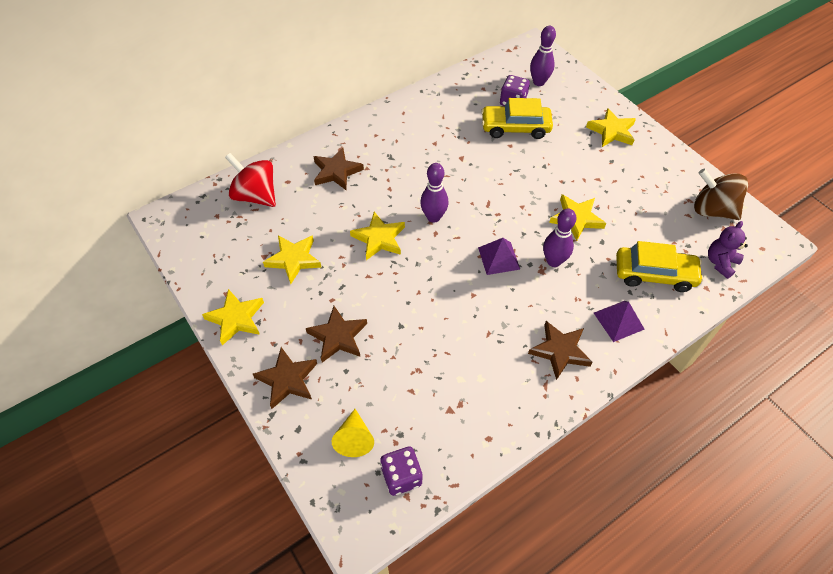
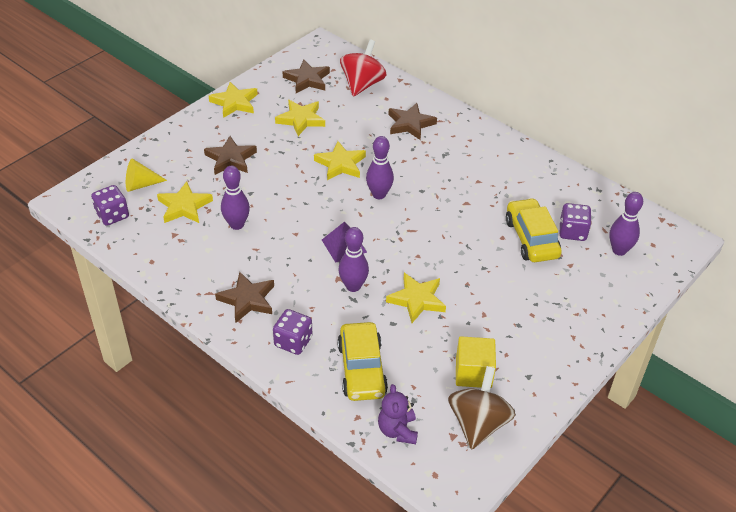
camera: 75 degrees right, 10 degrees down
brown star [253,347,317,409] -> brown star moved to [283,60,330,93]
yellow star [586,108,636,147] -> yellow star moved to [157,181,213,223]
purple pyramid [594,301,645,342] -> purple dice [273,309,312,355]
purple teddy bear [708,221,748,279] -> purple teddy bear turned 120 degrees counterclockwise [378,384,418,444]
none -> purple bowling pin [221,166,250,230]
none -> yellow cube [456,336,496,388]

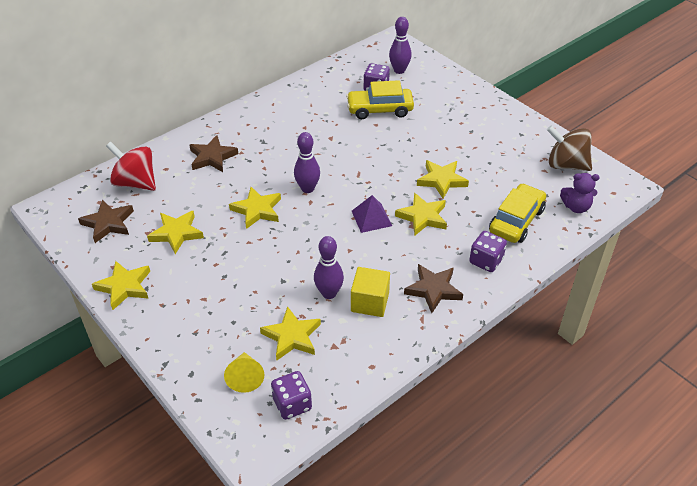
camera: 80 degrees left, 0 degrees up
brown star [204,136,257,175] -> none
yellow car [337,322,388,401] -> yellow car turned 60 degrees counterclockwise [489,183,546,243]
purple bowling pin [338,227,369,292] -> yellow star [395,193,447,235]
yellow cube [456,336,496,388] -> yellow cube moved to [351,267,390,317]

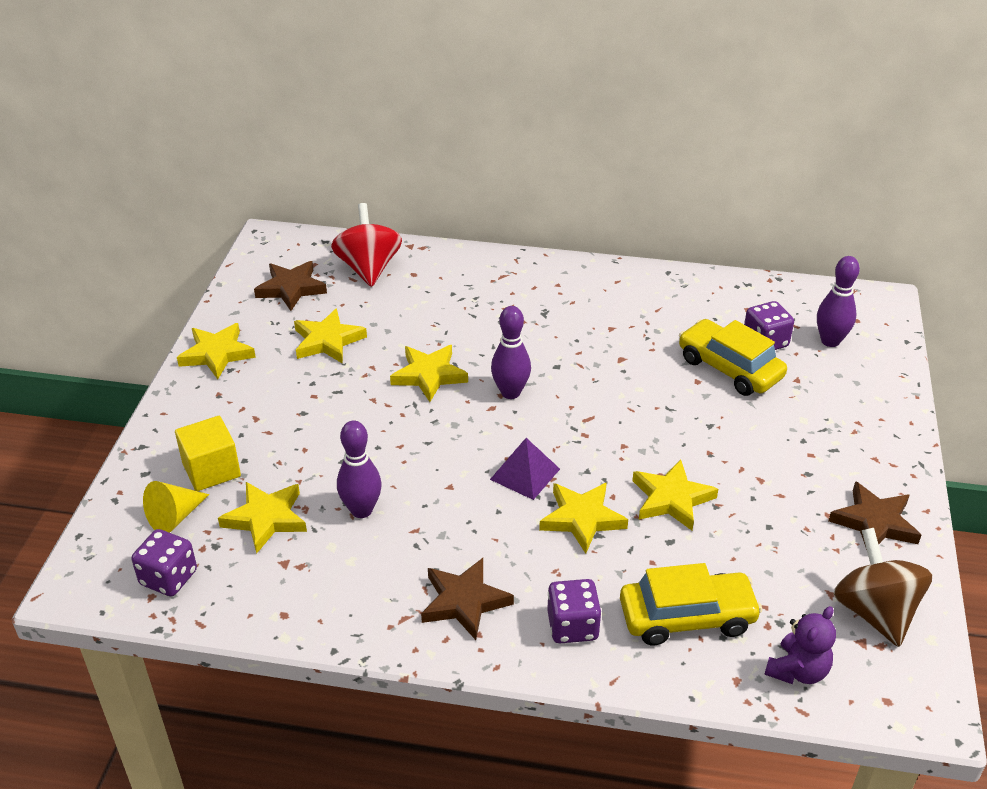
camera: 50 degrees right, 5 degrees down
brown star [189,135,238,172] -> brown star moved to [829,481,921,550]
yellow cube [351,267,390,317] -> yellow cube moved to [175,416,241,491]
purple teddy bear [560,173,600,213] -> purple teddy bear turned 105 degrees counterclockwise [764,606,836,684]

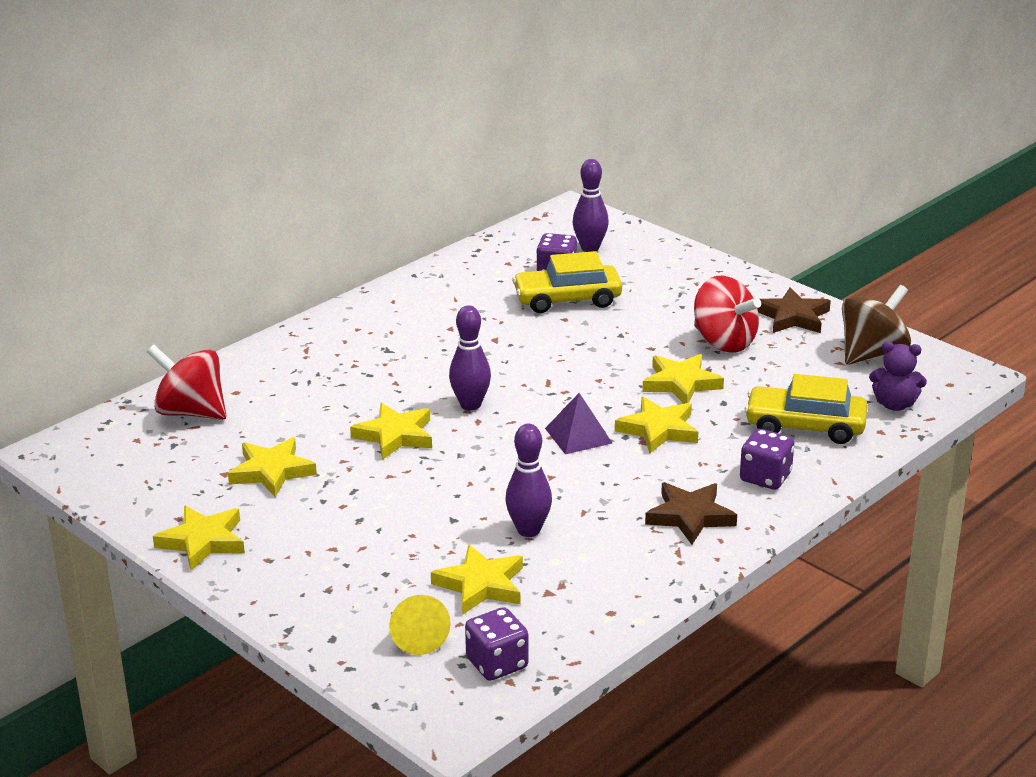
camera: 55 degrees left, 10 degrees down
yellow cube [175,416,241,491] -> none
brown star [254,261,327,311] -> none
yellow car [620,563,762,645] -> yellow car turned 105 degrees counterclockwise [744,374,868,444]
purple teddy bear [764,606,836,684] -> purple teddy bear turned 120 degrees clockwise [869,341,927,411]
brown spinning top [833,528,932,647] -> brown spinning top turned 120 degrees clockwise [842,285,911,365]
none -> red spinning top [694,276,761,353]

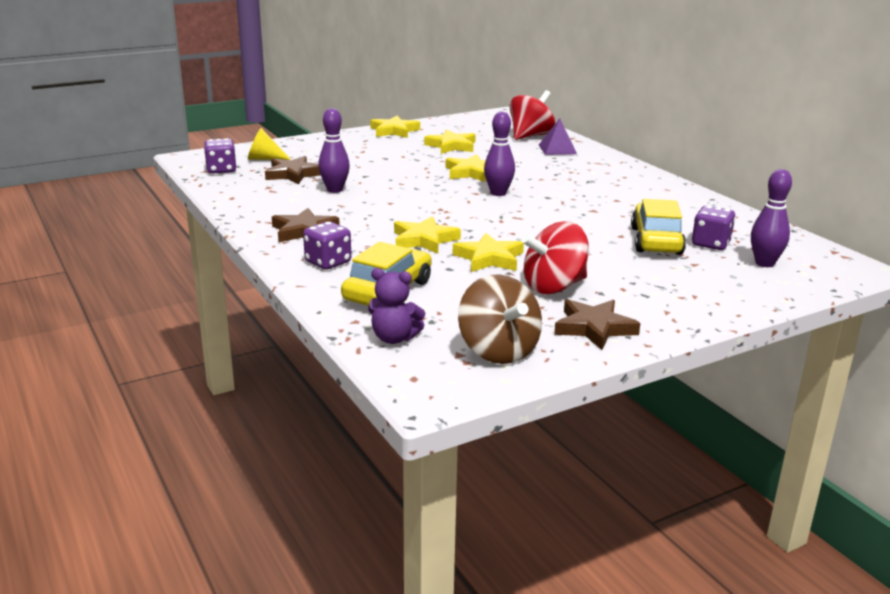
camera: 105 degrees right, 5 degrees down
yellow star [431,544,523,615] -> brown star [265,156,320,184]
purple pyramid [545,393,612,454] -> purple pyramid moved to [539,119,577,155]
purple teddy bear [869,341,927,411] -> purple teddy bear turned 105 degrees counterclockwise [368,268,425,344]

